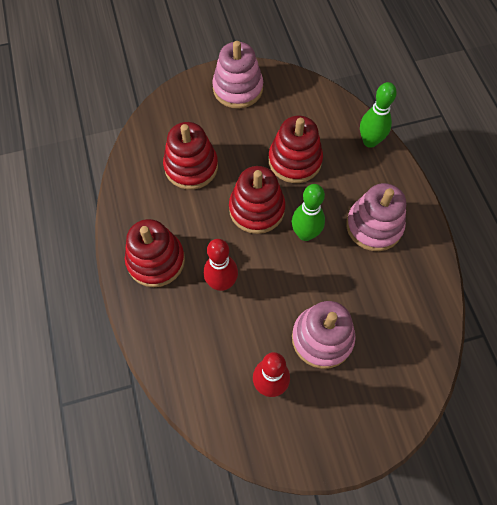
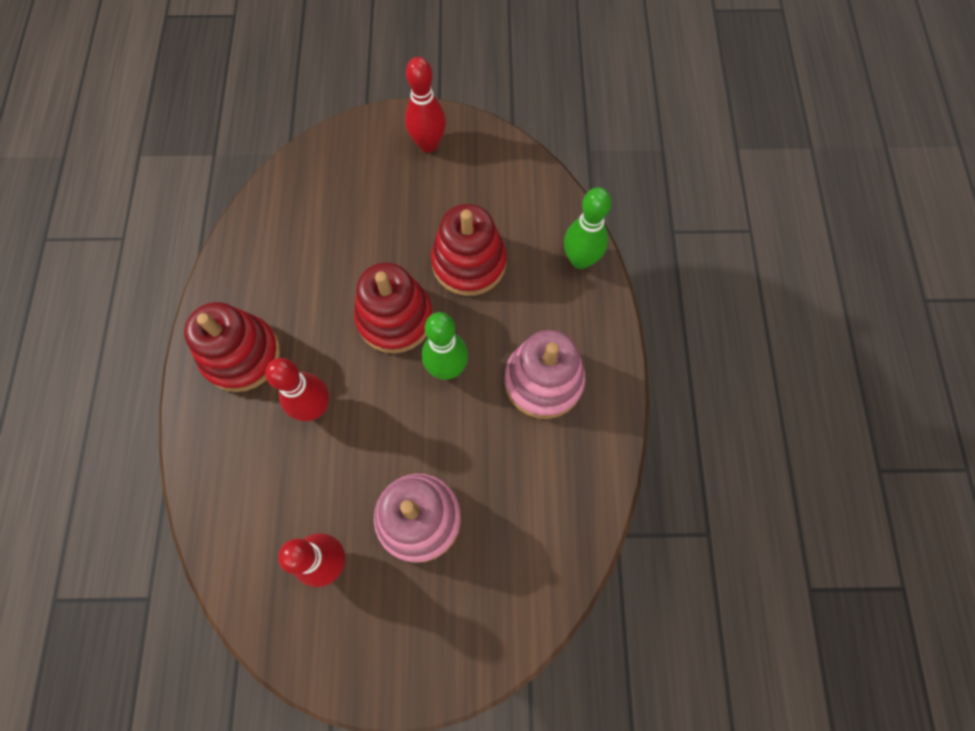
camera: 15 degrees right, 5 degrees up
red stacking toy [163,122,218,190] -> none
pink stacking toy [212,41,263,109] -> red bowling pin [405,57,446,153]

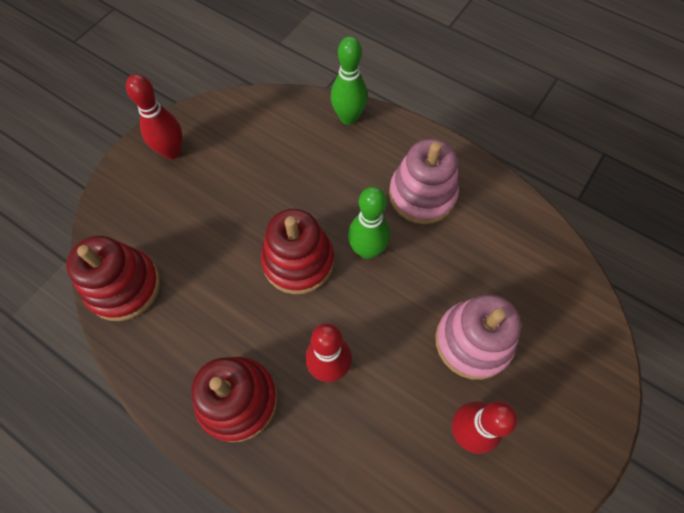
camera: 55 degrees left, 5 degrees down
red stacking toy [431,204,507,296] -> red stacking toy moved to [66,236,160,321]

